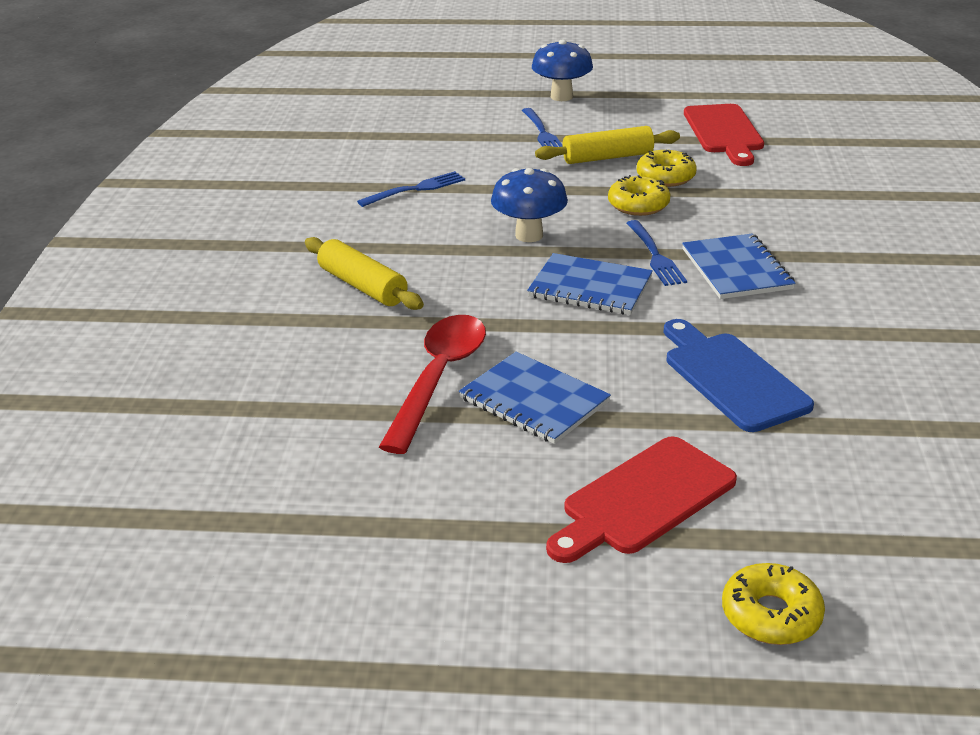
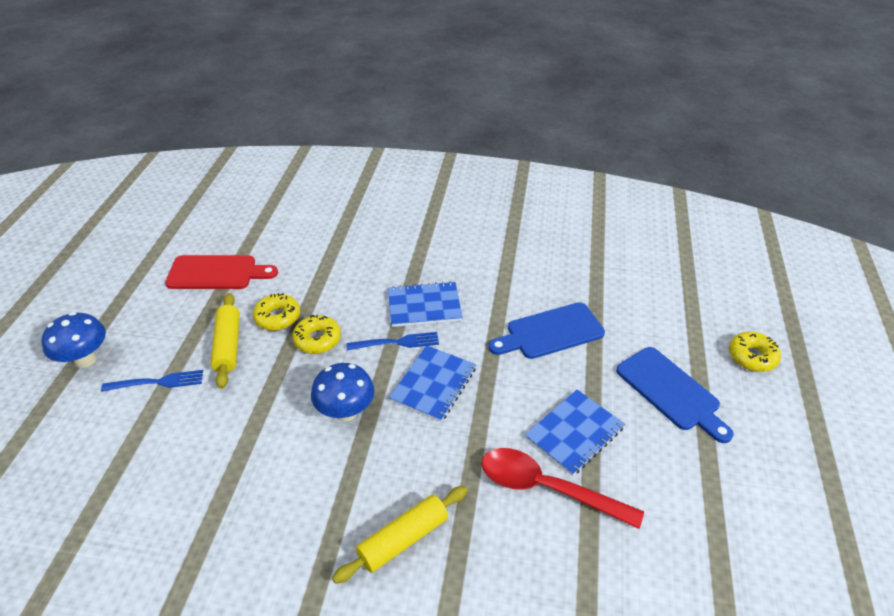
camera: 85 degrees left, 10 degrees up
blue fork [357,171,465,207] -> none
red cutting board [546,436,737,563] -> blue cutting board [616,347,734,443]

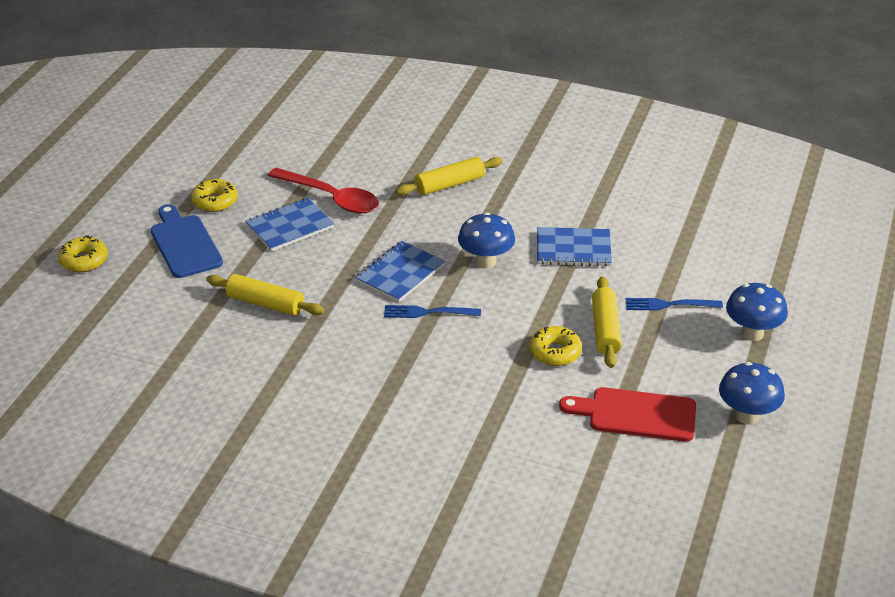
camera: 170 degrees left, 5 degrees down
yellow donut [292,315,341,354] -> yellow donut moved to [191,179,238,212]
blue notebook [388,281,463,327] -> blue notebook moved to [537,227,612,267]
blue cutting board [488,302,605,359] -> yellow rolling pin [206,274,325,316]
none -> blue mushroom [719,362,785,425]

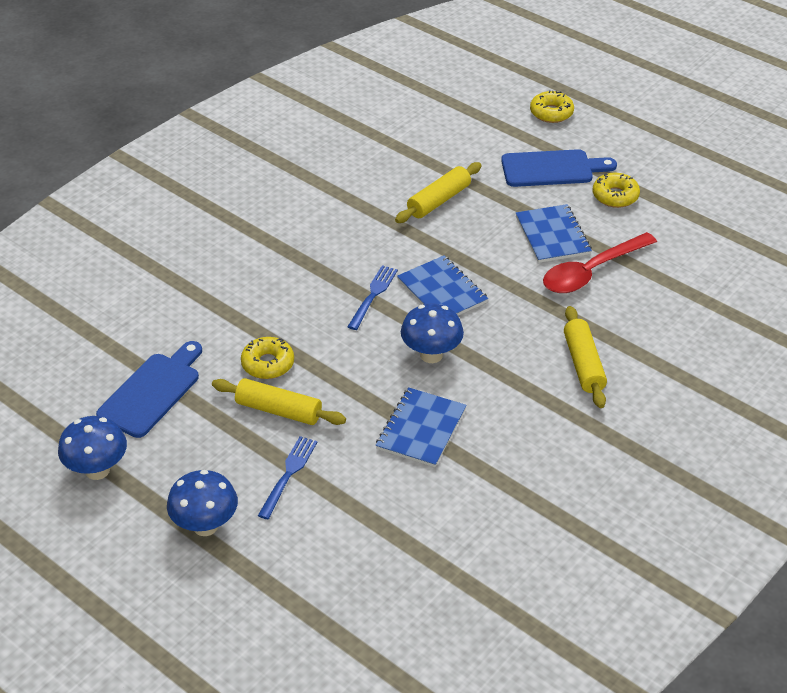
camera: 110 degrees right, 5 degrees up
red cutting board [559,387,696,442] -> blue cutting board [96,341,202,438]

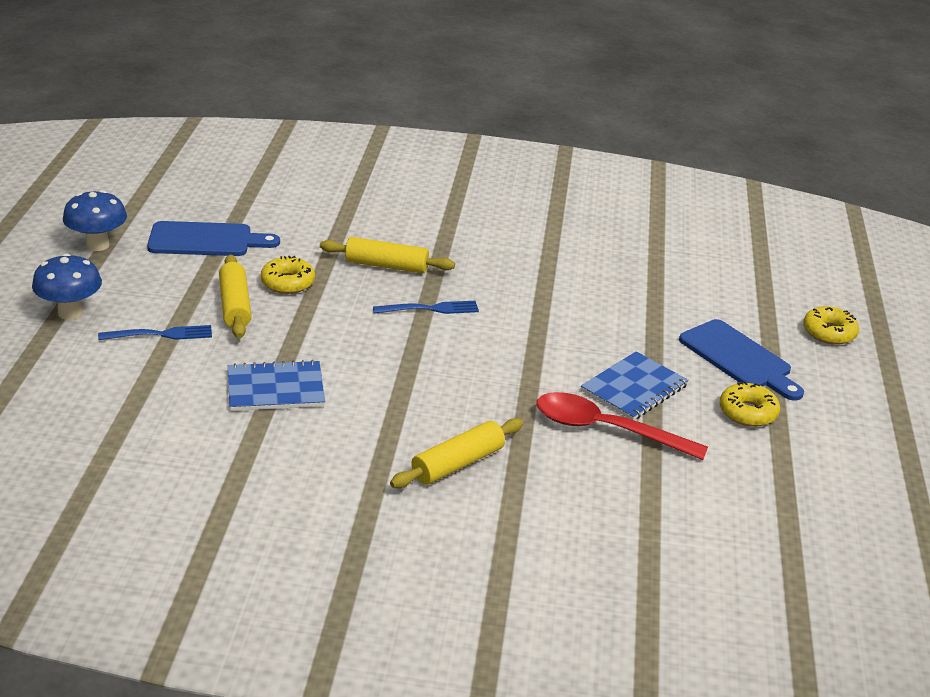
camera: 55 degrees right, 10 degrees down
yellow rolling pin [395,162,482,223] -> yellow rolling pin moved to [320,237,455,274]
blue notebook [397,256,488,315] -> none
blue mushroom [401,303,464,363] -> none

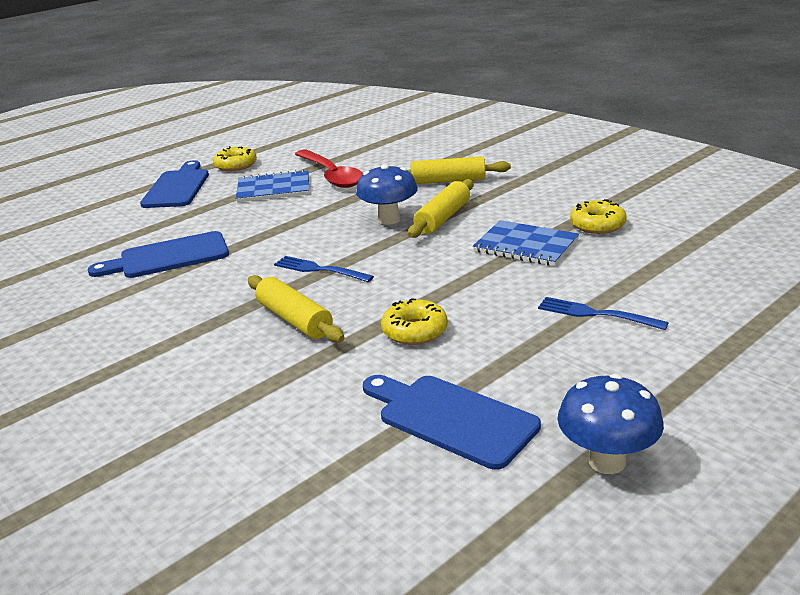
camera: 135 degrees left, 5 degrees down
blue mushroom [32,253,102,320] -> blue mushroom moved to [356,164,418,225]
yellow rolling pin [219,255,251,338] -> yellow rolling pin moved to [408,179,474,238]
yellow donut [803,306,859,345] -> yellow donut moved to [570,199,627,234]
none -> blue cutting board [88,231,229,278]

